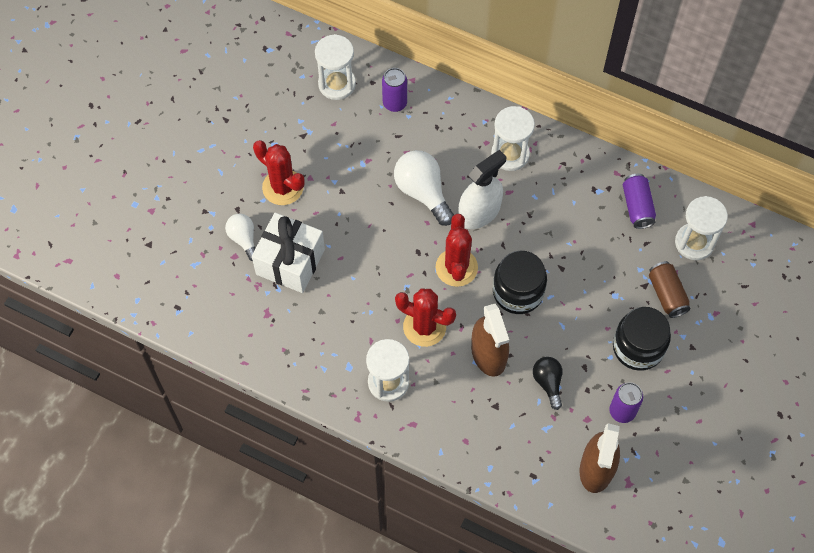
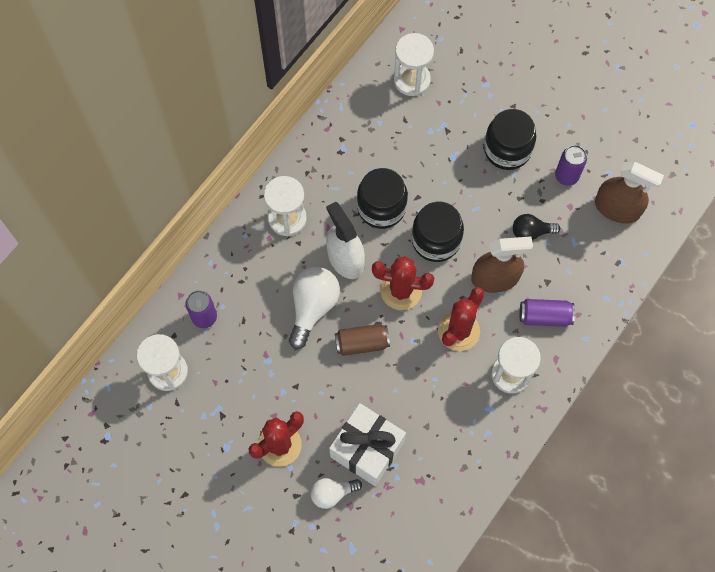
camera: 80 degrees left, 5 degrees up
white light bulb [394,150,454,226] -> white light bulb turned 135 degrees clockwise [289,267,340,349]
purple can [623,174,656,229] -> purple can moved to [520,299,575,327]
brown can [649,261,690,318] -> brown can moved to [335,324,390,356]
none -> black jar [357,168,408,229]

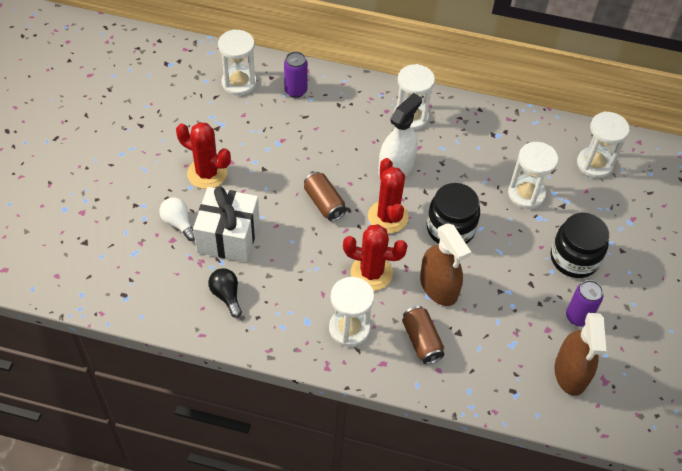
camera: 65 degrees right, 15 degrees down
white light bulb [289,267,340,349] -> none
black jar [357,168,408,229] -> none
black light bulb [513,214,560,240] -> black light bulb moved to [208,268,242,318]
purple can [520,299,575,327] -> brown can [402,306,444,364]
none -> white hourglass [508,142,558,209]

